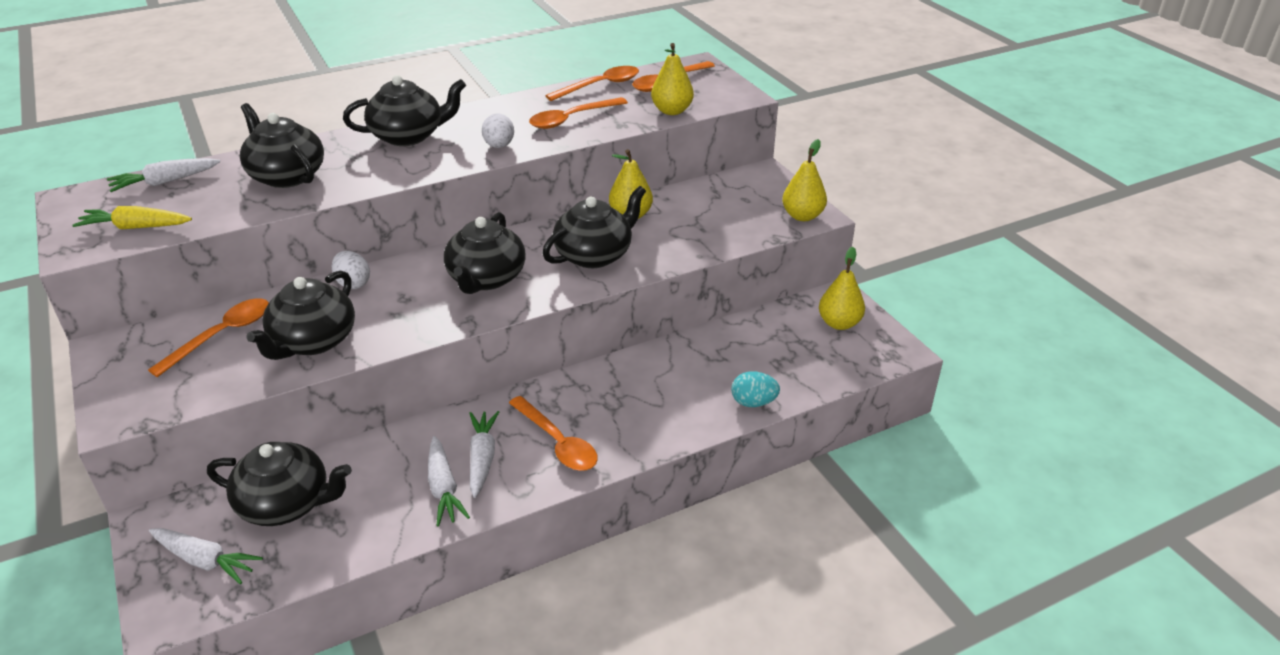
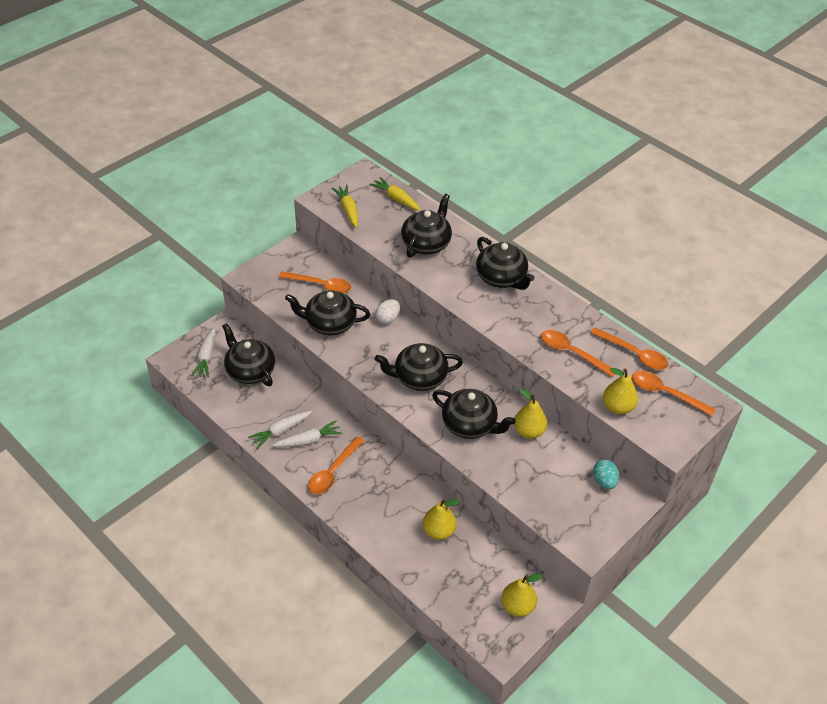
camera: 70 degrees right, 10 degrees up
white carrot [107,158,220,192] -> yellow carrot [369,177,421,211]
black teapot [207,442,352,526] -> black teapot turned 150 degrees clockwise [222,323,275,386]
white egg [482,113,514,148] -> none
turquoise egg [731,371,780,407] -> turquoise egg moved to [593,459,619,489]
yellow pear [782,139,827,221] -> yellow pear moved to [423,499,459,540]

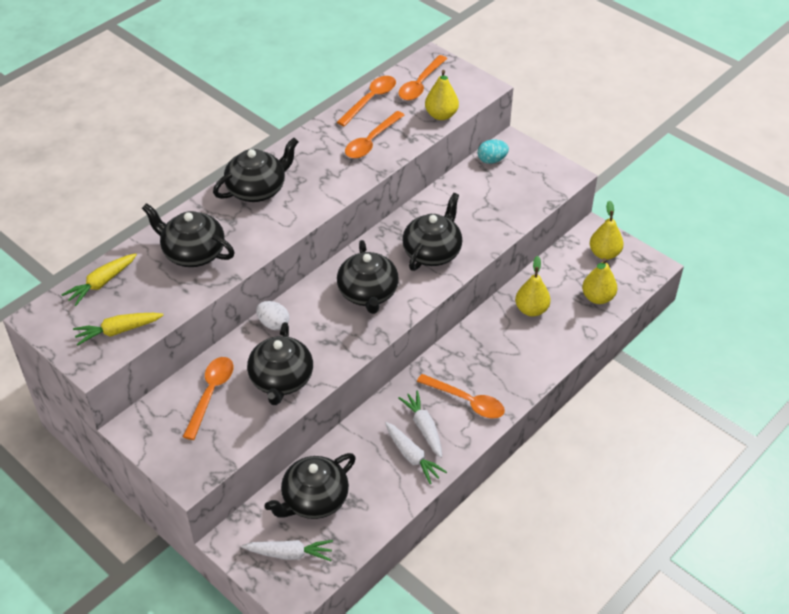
camera: 90 degrees left, 0 degrees up
yellow pear [514,388,547,439] -> yellow pear moved to [582,258,617,304]

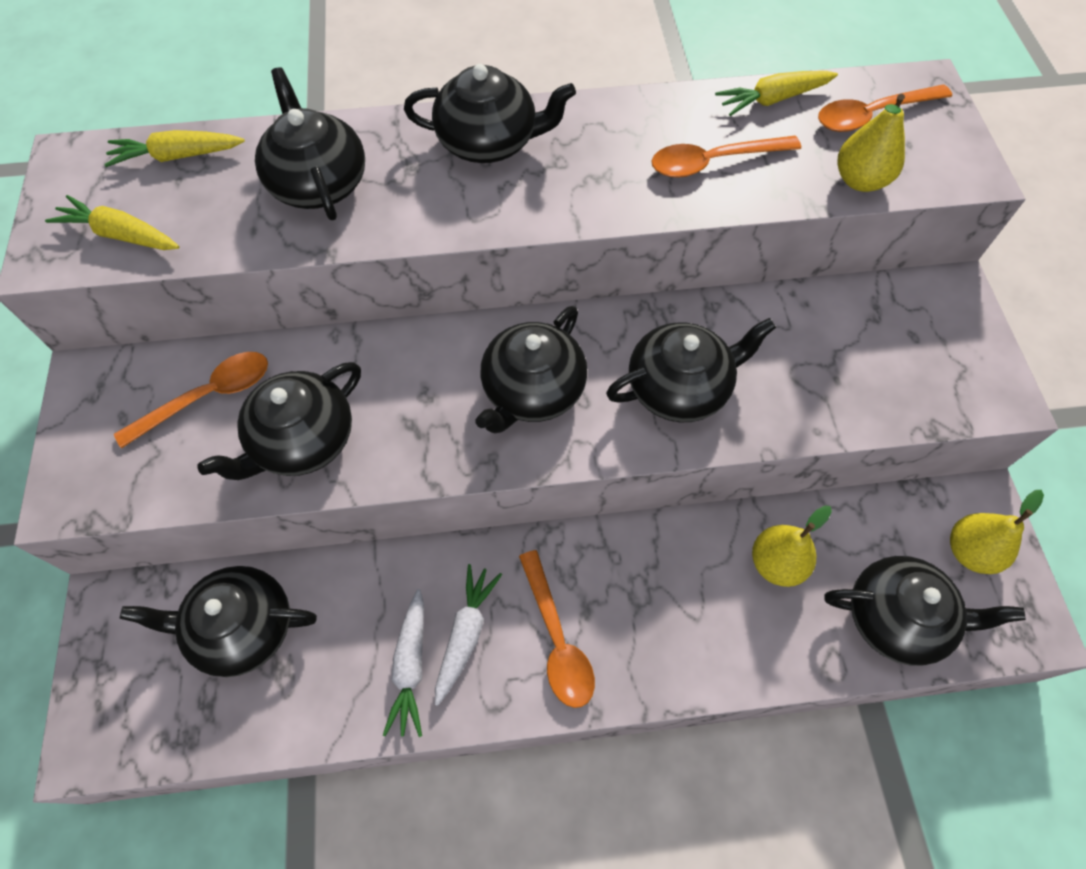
camera: 40 degrees right, 15 degrees up
white carrot [241,540,333,561] -> none
white egg [256,301,289,330] -> none
orange spoon [337,76,396,126] -> yellow carrot [715,71,838,116]
turquoise egg [478,139,509,164] -> none
yellow pear [582,258,617,304] -> black teapot [824,556,1026,666]

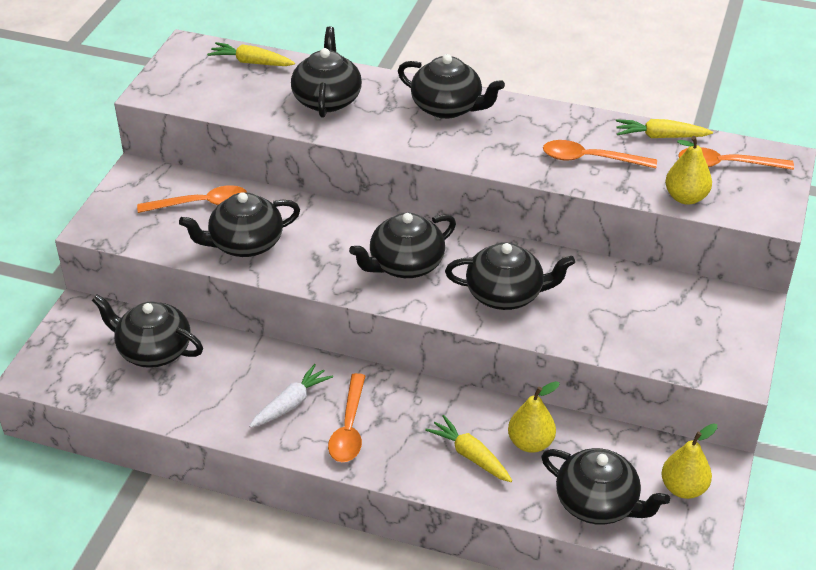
camera: 25 degrees right, 20 degrees down
yellow carrot [45,195,179,250] -> yellow carrot moved to [425,415,512,482]
white carrot [383,589,424,737] -> none

